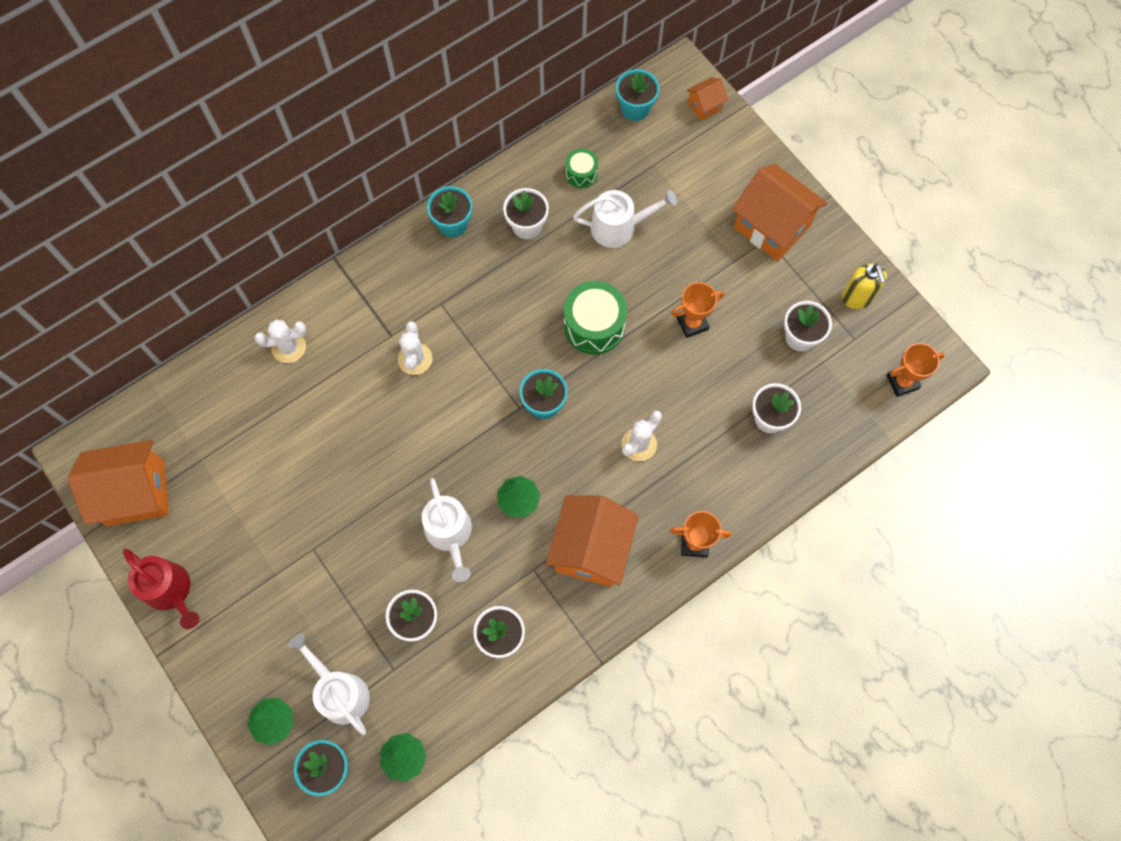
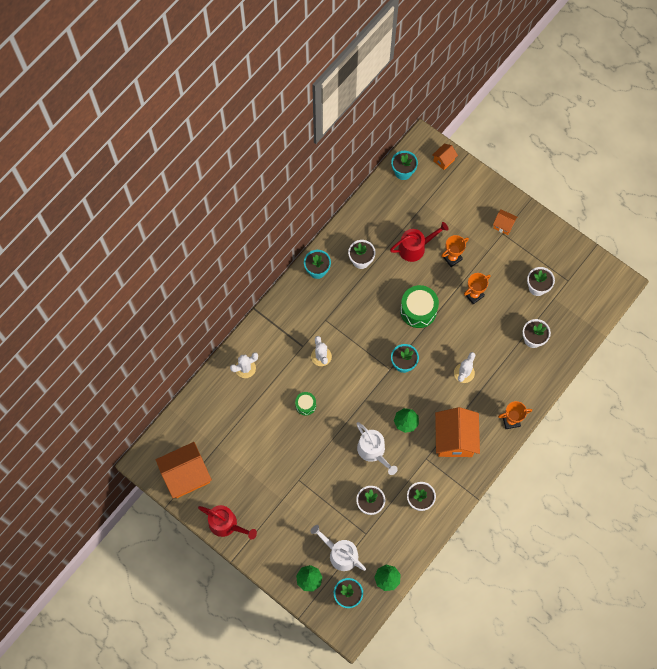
camera: 15 degrees left, 0 degrees up
green drum [565,149,598,188] -> green drum moved to [295,392,316,416]
white watering can [573,190,677,248] -> red watering can [390,222,449,262]
orange house [732,164,827,261] -> orange house [493,209,517,235], size x0.47
yellow soap dispenser [842,263,887,309] -> none
orange trophy [886,343,945,397] -> orange trophy moved to [441,235,469,267]

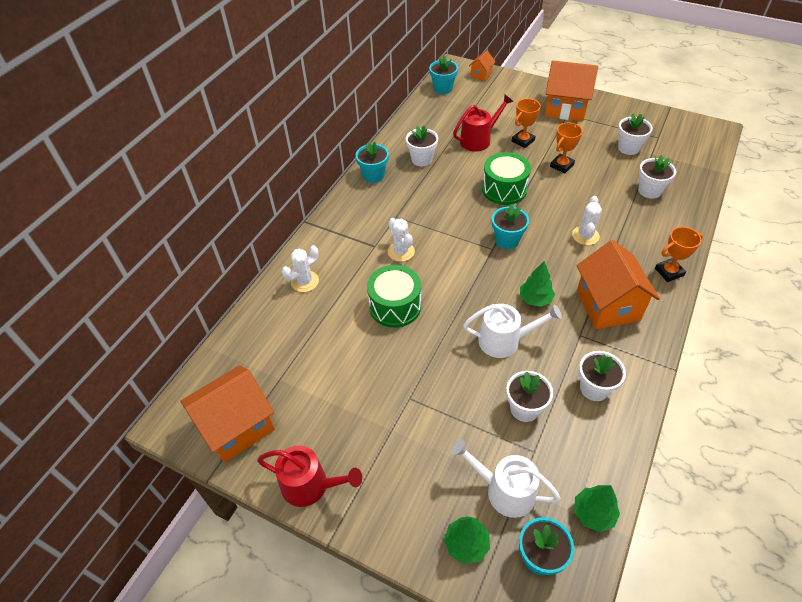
camera: 10 degrees left, 20 degrees down
green drum [295,392,316,416] -> green drum [367,265,421,328], size x1.81
white watering can [357,422,398,475] -> white watering can turned 45 degrees counterclockwise [463,304,562,358]
orange house [493,209,517,235] -> orange house [545,60,598,121], size x2.12

